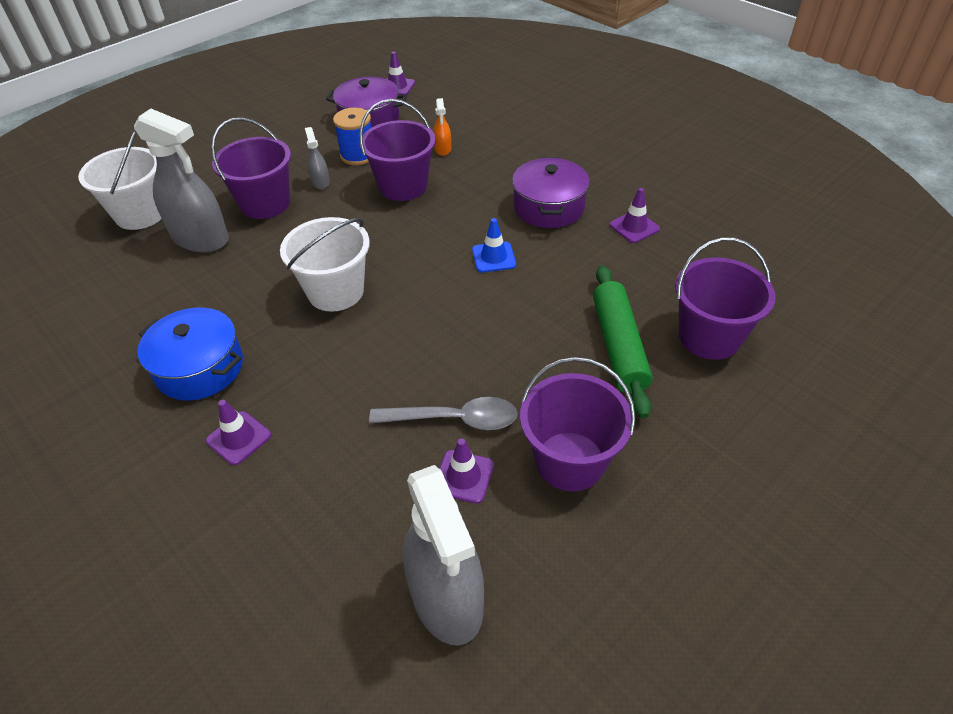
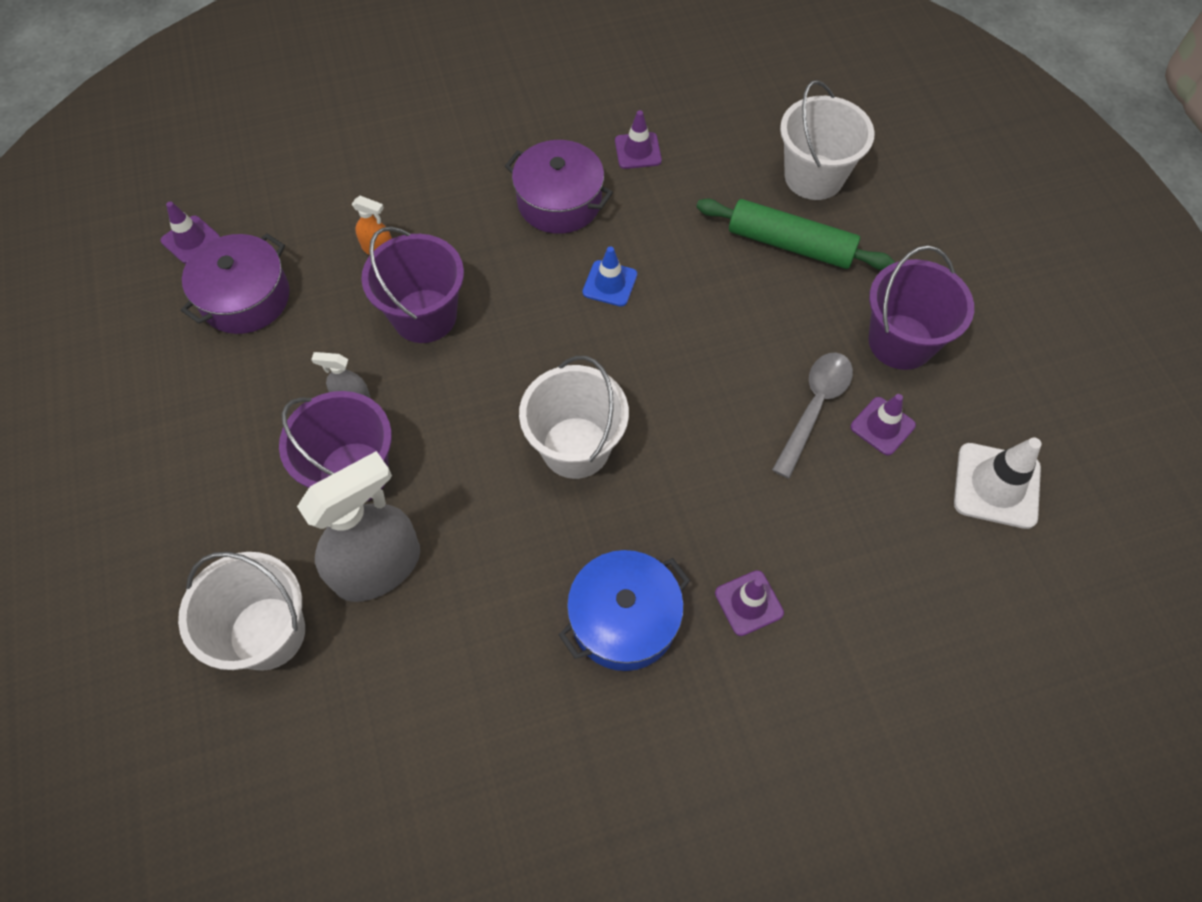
camera: 65 degrees left, 15 degrees up
blue spool [333,108,371,165] -> none
grey spray bottle [403,465,484,646] -> white traffic cone [954,438,1041,529]
purple bucket [675,238,776,360] -> white bucket [780,80,875,200]

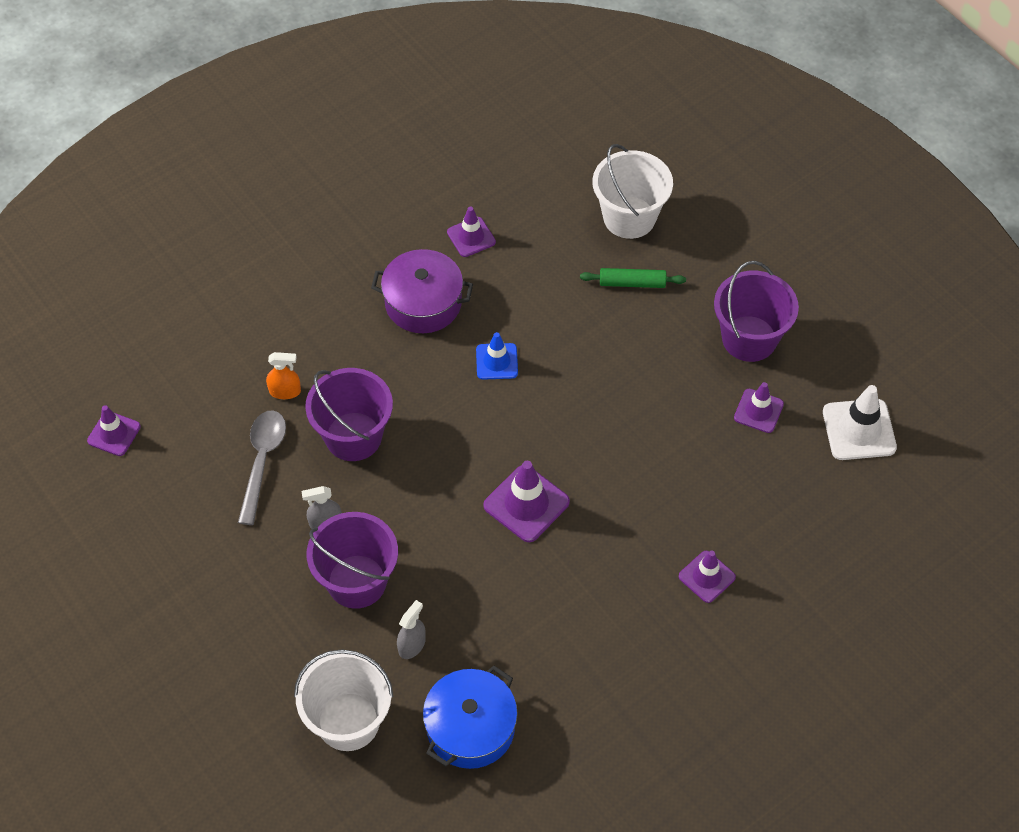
camera: 20 degrees left, 5 degrees down
purple pot [181,233,290,334] -> none
grey spray bottle [297,451,420,602] -> grey spray bottle [397,600,426,659], size x0.44
white bucket [519,356,629,479] -> purple traffic cone [483,461,570,542]
blue pot [559,550,690,671] -> blue pot moved to [423,666,518,769]
green rolling pin [696,198,895,270] -> green rolling pin [580,268,686,288], size x0.60
grey spoon [772,352,853,478] -> grey spoon moved to [238,411,286,525]

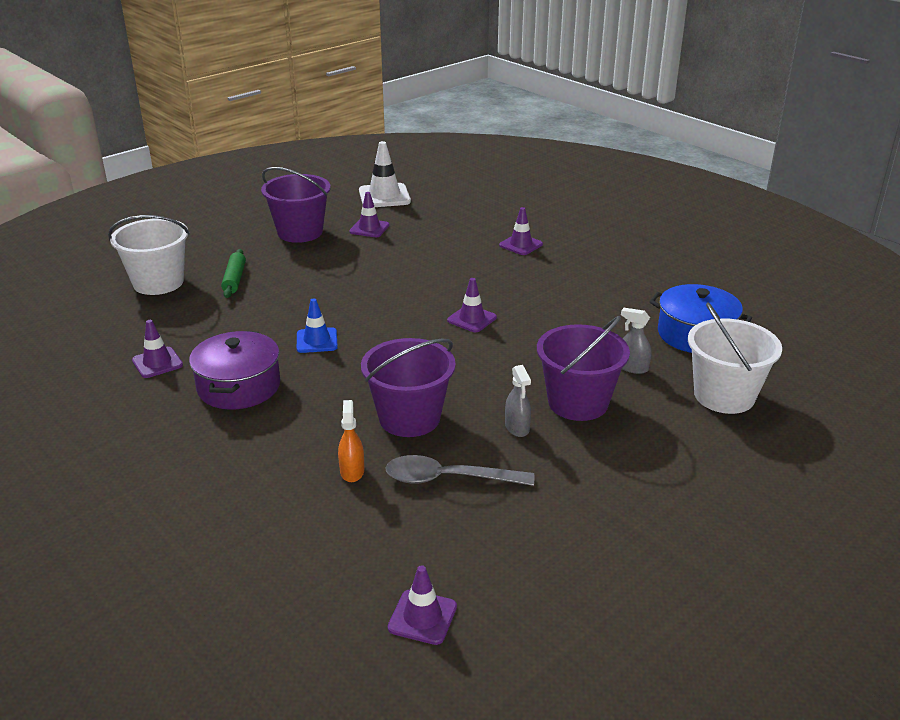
camera: 95 degrees left, 25 degrees down
purple traffic cone [483,461,570,542] -> purple traffic cone [447,278,497,332], size x0.64

